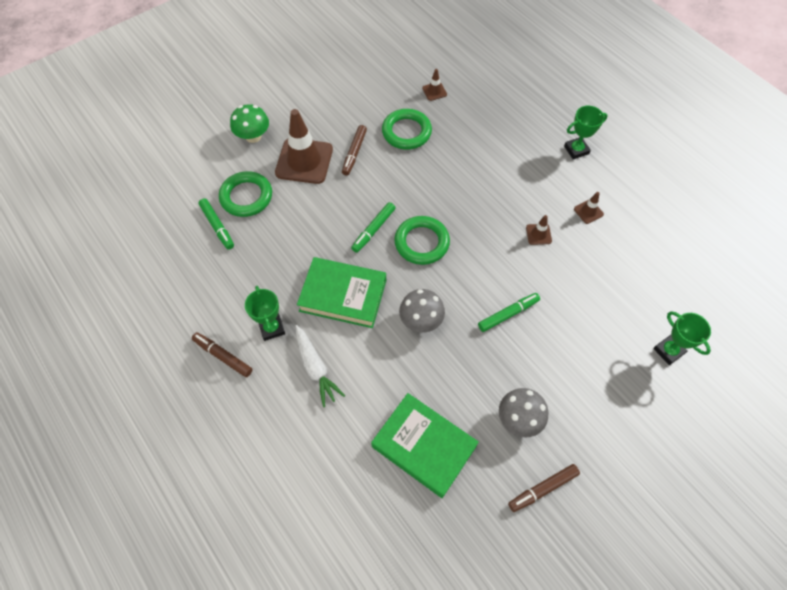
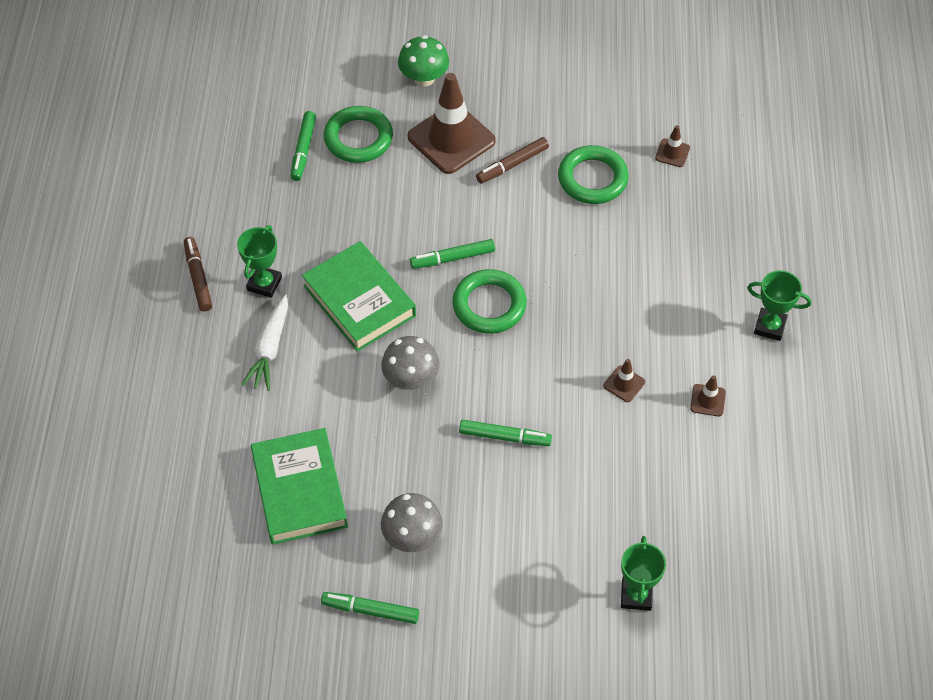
camera: 40 degrees right, 5 degrees down
brown marker [508,464,580,512] -> green marker [321,592,419,624]

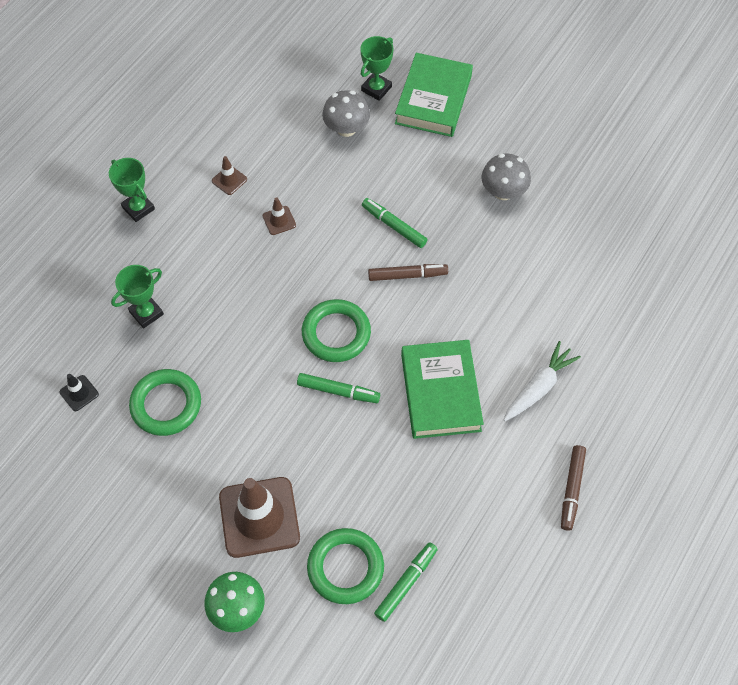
camera: 150 degrees left, 5 degrees up
green trophy [237,225,282,298] -> green trophy moved to [111,265,164,328]
green book [251,428,348,545] -> green book moved to [395,53,473,137]
green marker [321,592,419,624] -> none
grey mushroom [381,336,440,390] -> grey mushroom moved to [322,90,370,137]
brown marker [476,137,549,184] -> brown marker moved to [368,264,448,281]
brown traffic cone [655,125,690,167] -> black traffic cone [59,374,99,411]

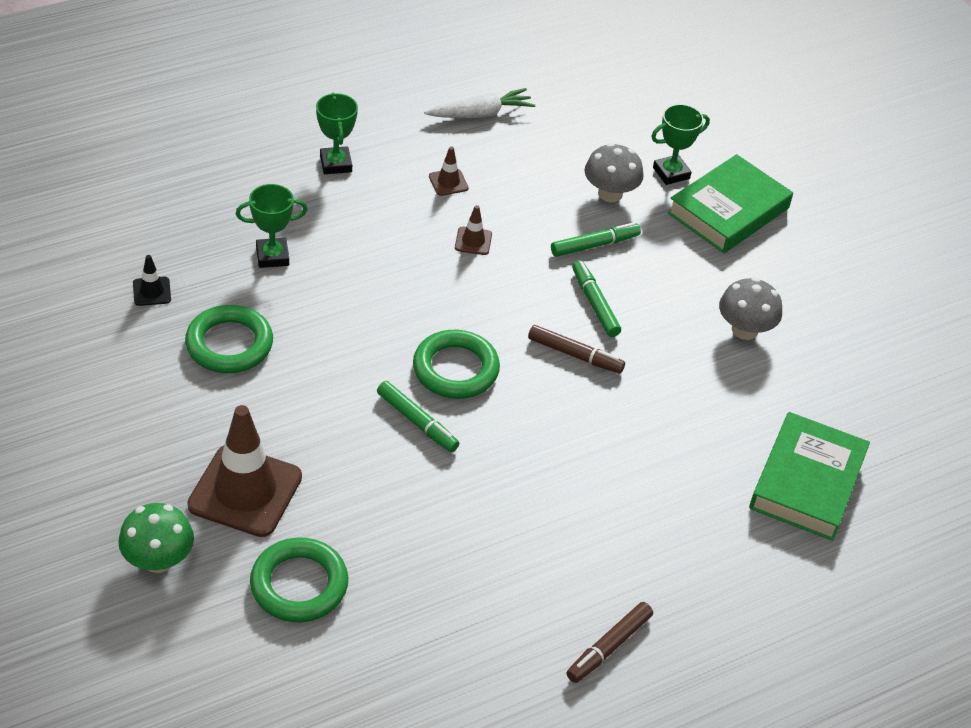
camera: 25 degrees right, 15 degrees down
green marker [374,542,438,622] -> green marker moved to [551,222,641,257]
green book [401,340,484,439] -> green book moved to [749,412,870,541]
white carrot [504,341,581,421] -> white carrot moved to [424,88,535,118]

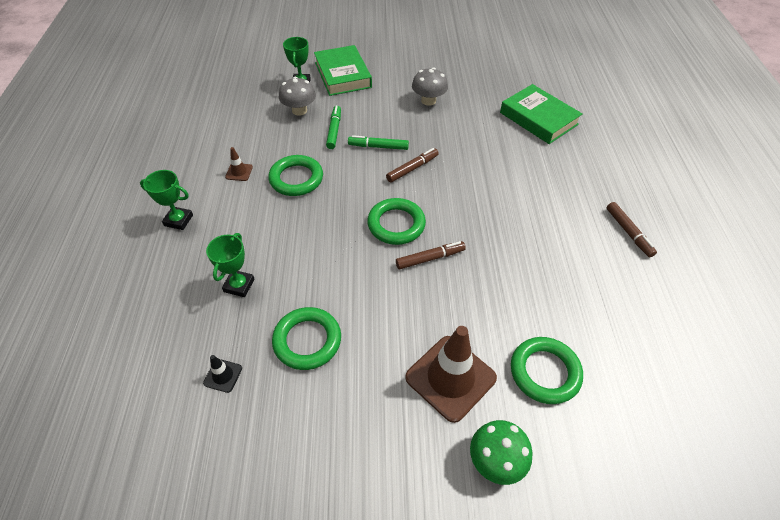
camera: 60 degrees left, 5 degrees up
green marker [377,381,459,452] -> brown marker [396,241,466,269]
white carrot [424,88,535,118] -> none
brown traffic cone [455,205,492,255] -> green ring [268,155,323,196]

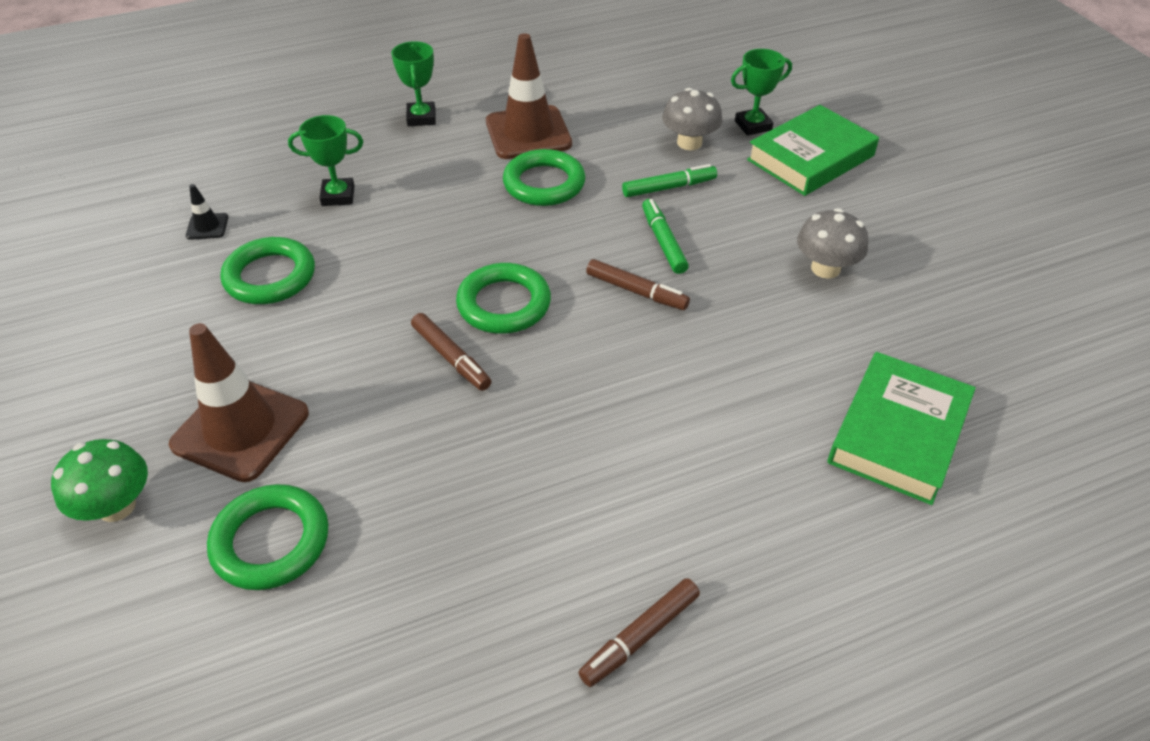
camera: 70 degrees right, 5 degrees down
brown traffic cone [225,147,253,181] -> brown traffic cone [486,33,572,159], size x2.31

